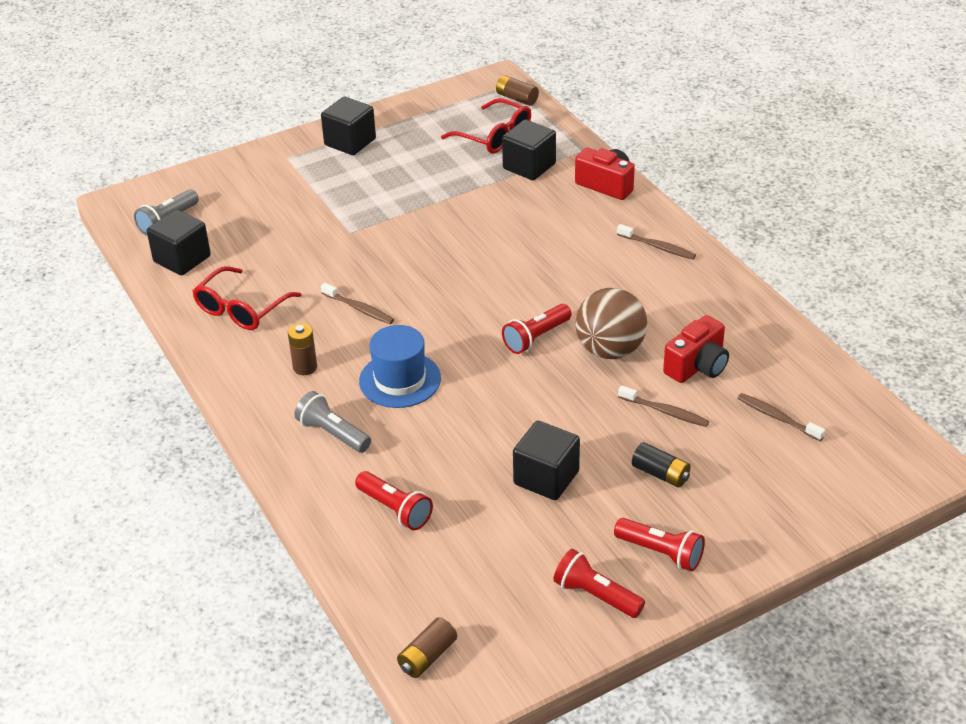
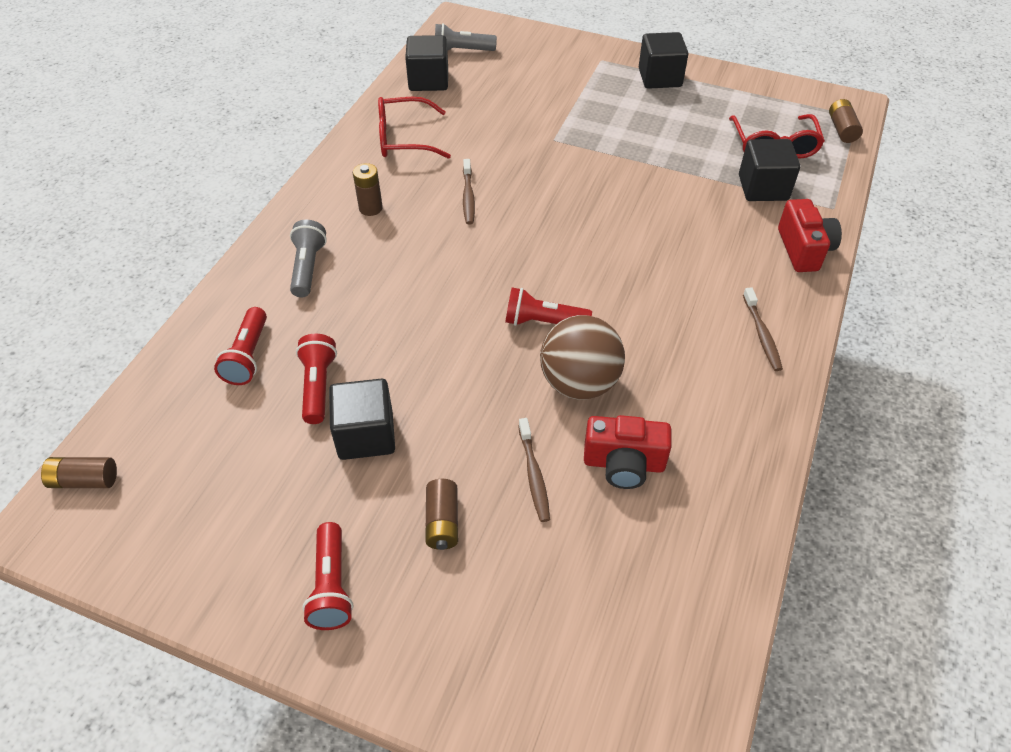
camera: 50 degrees right, 10 degrees up
blue hat [359,325,441,408] -> none
red flashlight [553,549,645,618] -> red flashlight moved to [296,334,337,424]
black battery [632,442,691,488] -> brown battery [425,479,458,550]
brown toothbrush [737,393,825,441] -> none

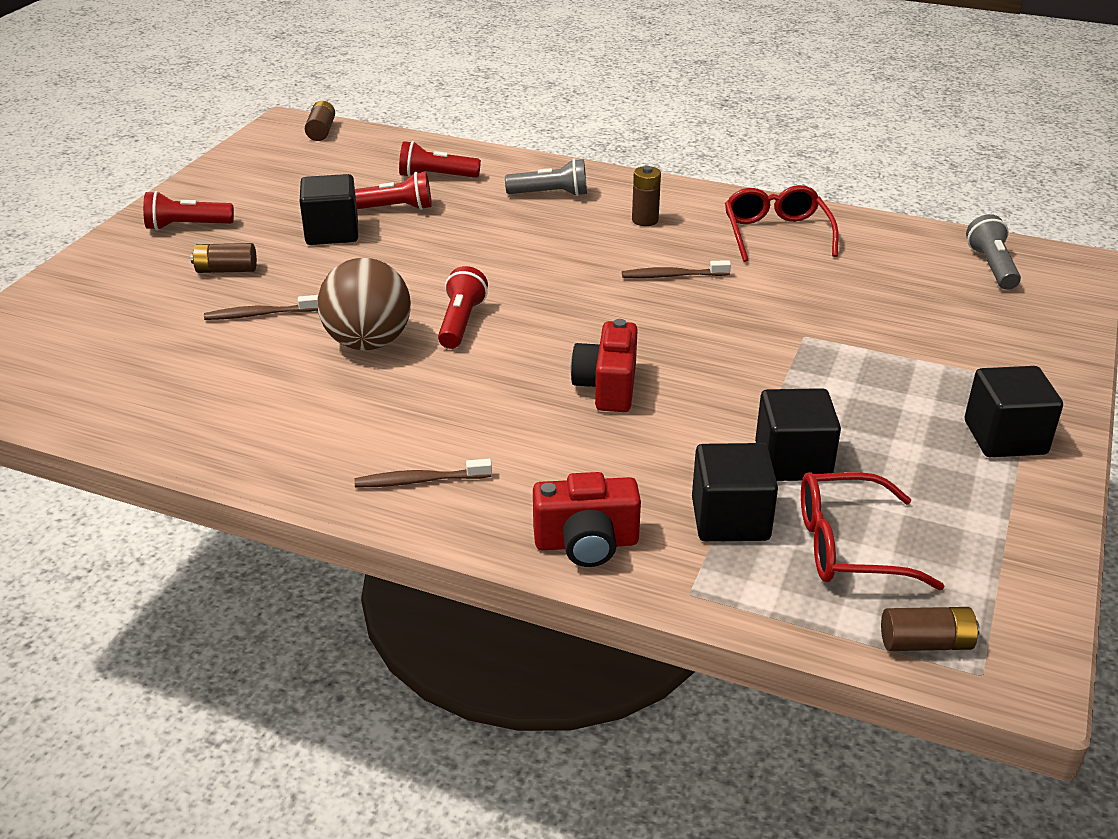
camera: 90 degrees right, 15 degrees down
black cube [405,35,448,91] -> black cube moved to [755,388,841,481]
red camera [584,415,672,489] -> red camera moved to [571,319,638,412]

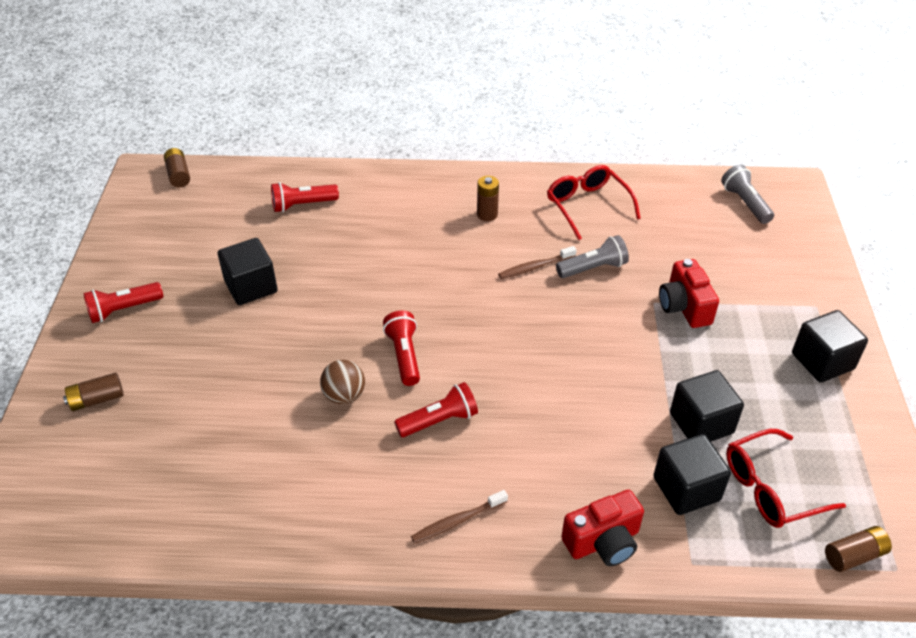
camera: 20 degrees left, 10 degrees up
brown battery [191,243,257,273] -> brown battery moved to [63,373,124,411]
brown toothbrush [204,295,318,320] -> none
brown ball [318,258,411,350] -> brown ball [320,360,365,405], size x0.61
red flashlight [355,172,432,210] -> red flashlight moved to [394,382,478,437]
grey flashlight [505,159,587,196] -> grey flashlight moved to [556,235,629,278]
red camera [571,319,638,412] -> red camera moved to [659,259,719,328]

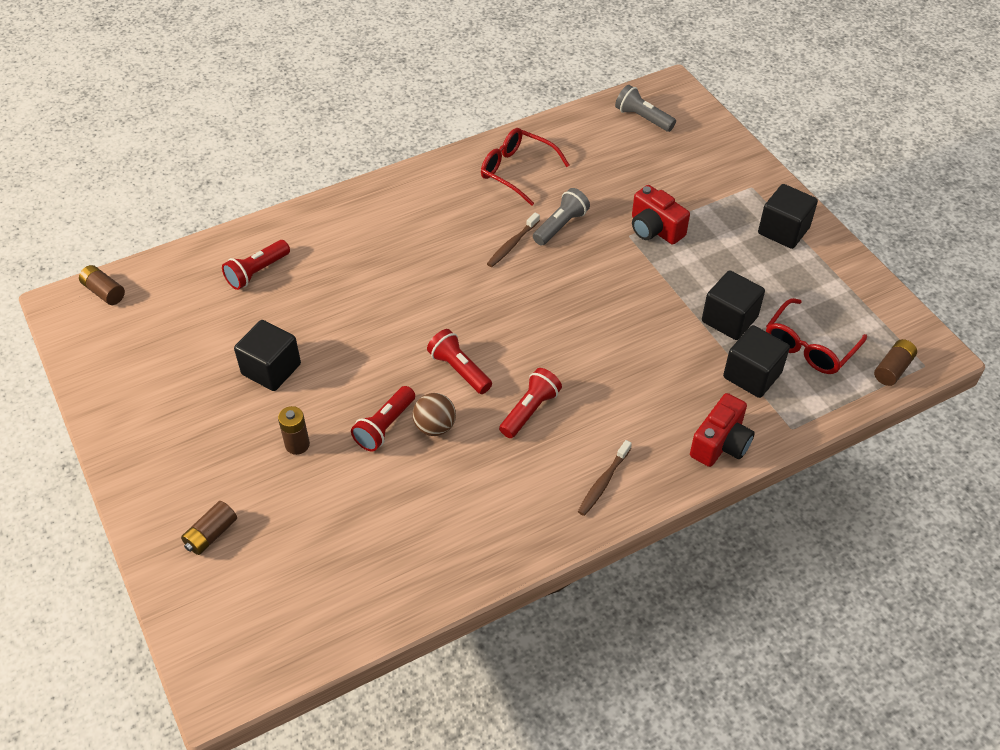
camera: 30 degrees left, 5 degrees up
red flashlight [83,282,163,323] -> red flashlight moved to [351,386,415,452]
brown battery [477,176,499,221] -> brown battery moved to [278,406,310,455]

